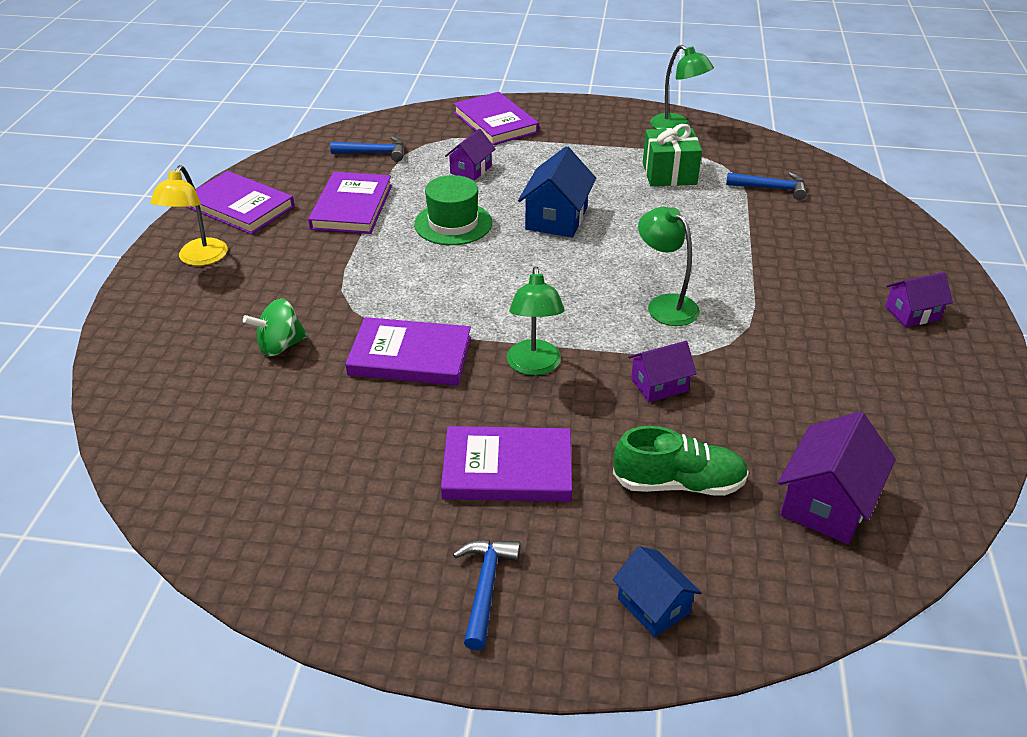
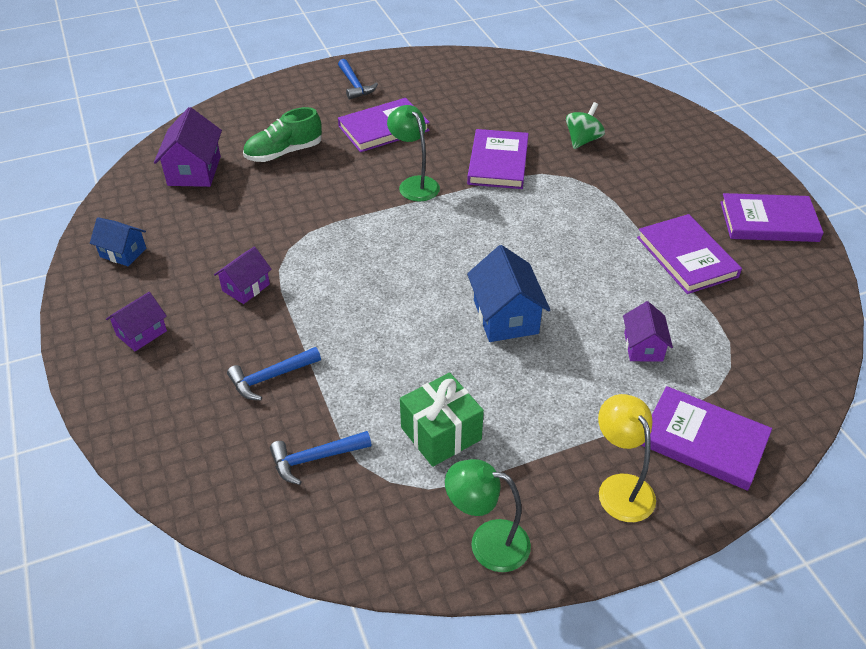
camera: 150 degrees right, 5 degrees up
yellow lamp [150,165,228,266] -> yellow lamp moved to [598,394,656,522]
blue hammer [330,136,404,162] -> blue hammer moved to [227,347,321,400]
purple book [345,317,471,385] -> purple book turned 60 degrees counterclockwise [467,129,529,189]
green hat [414,175,492,245] -> none
blue house [613,546,702,637] -> blue house moved to [90,217,146,266]
purple house [628,341,697,402] -> purple house moved to [214,247,272,304]
green lamp [638,207,700,326] -> none

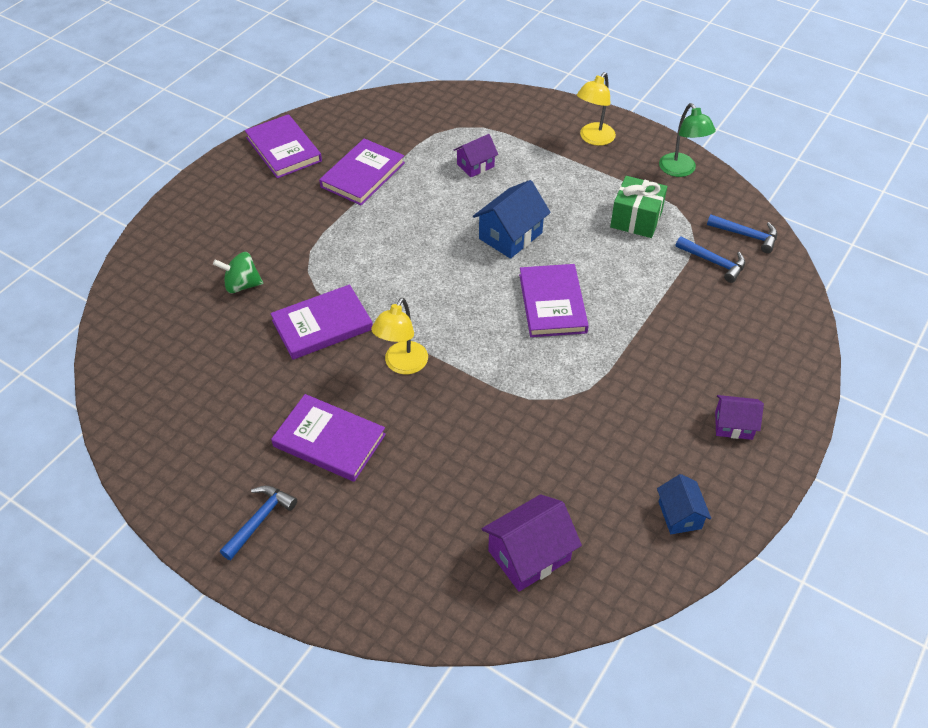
camera: 125 degrees left, 5 degrees up
purple house [214,247,272,304] -> none
blue hammer [227,347,321,400] -> blue hammer moved to [707,214,777,253]
green shoe [243,107,322,162] -> none
green lamp [387,105,440,202] -> yellow lamp [371,298,428,374]
purple book [641,386,772,491] -> purple book moved to [519,264,589,337]

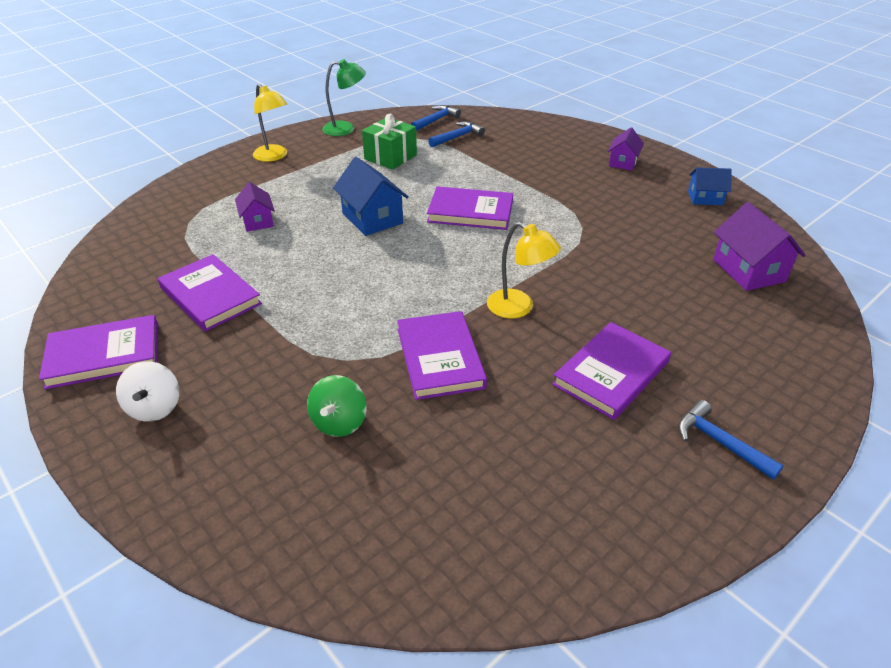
camera: 75 degrees left, 10 degrees down
none -> white spinning top [116,361,179,422]

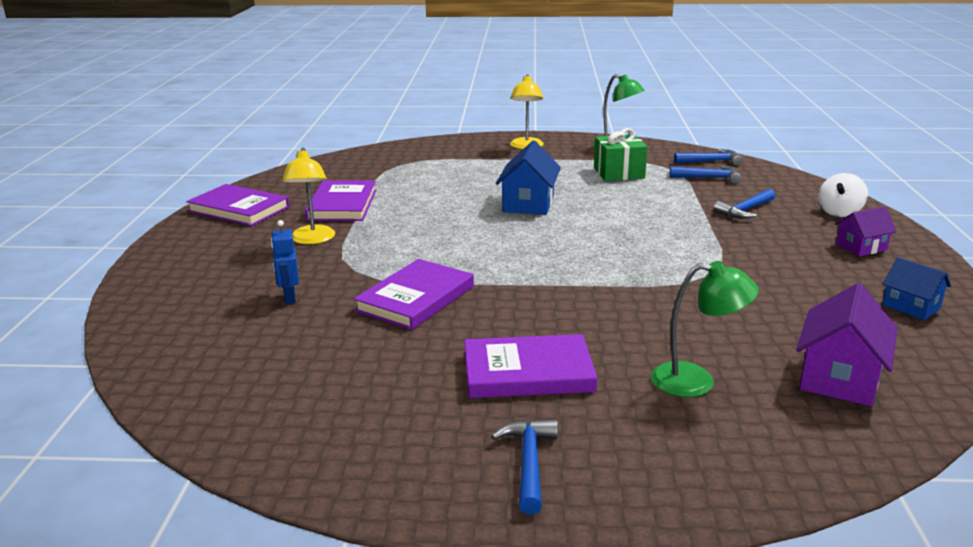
camera: 45 degrees right, 15 degrees down
white spinning top [116,361,179,422] -> white spinning top moved to [818,173,868,217]
purple house [235,182,275,232] -> none
green spinning top [307,375,366,437] -> blue robot [271,220,299,304]
purple book [427,186,513,230] -> none
yellow lamp [487,222,561,318] -> yellow lamp moved to [282,148,335,244]
none -> green lamp [651,261,759,397]
none -> blue hammer [713,189,775,219]

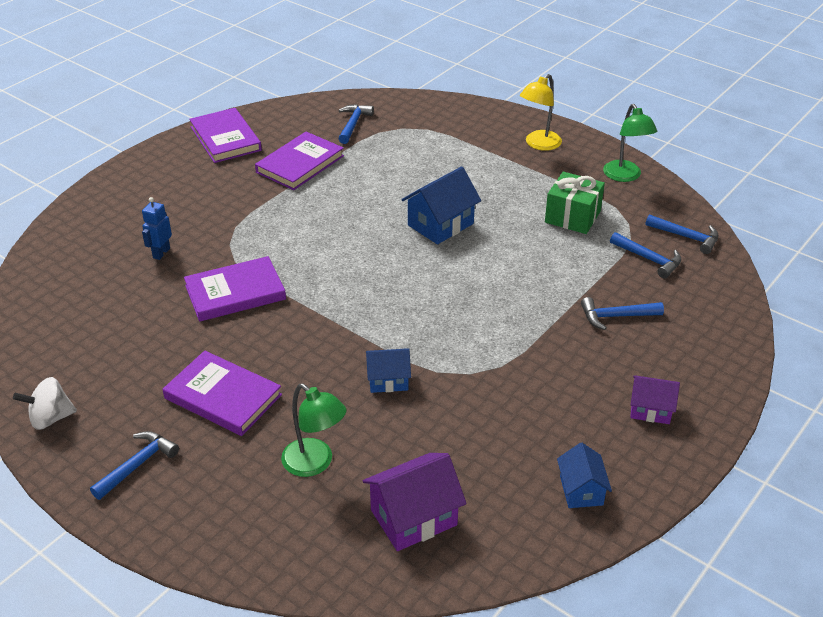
camera: 35 degrees right, 15 degrees up
yellow lamp [282,148,335,244] -> none
white spinning top [818,173,868,217] -> white spinning top moved to [13,377,77,430]
none -> blue hammer [339,104,374,144]
none -> blue house [366,348,411,393]

